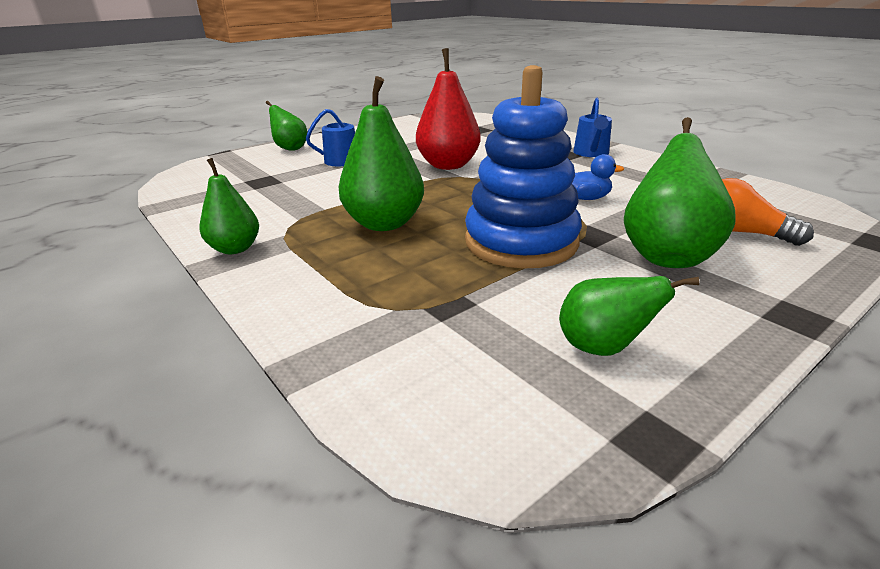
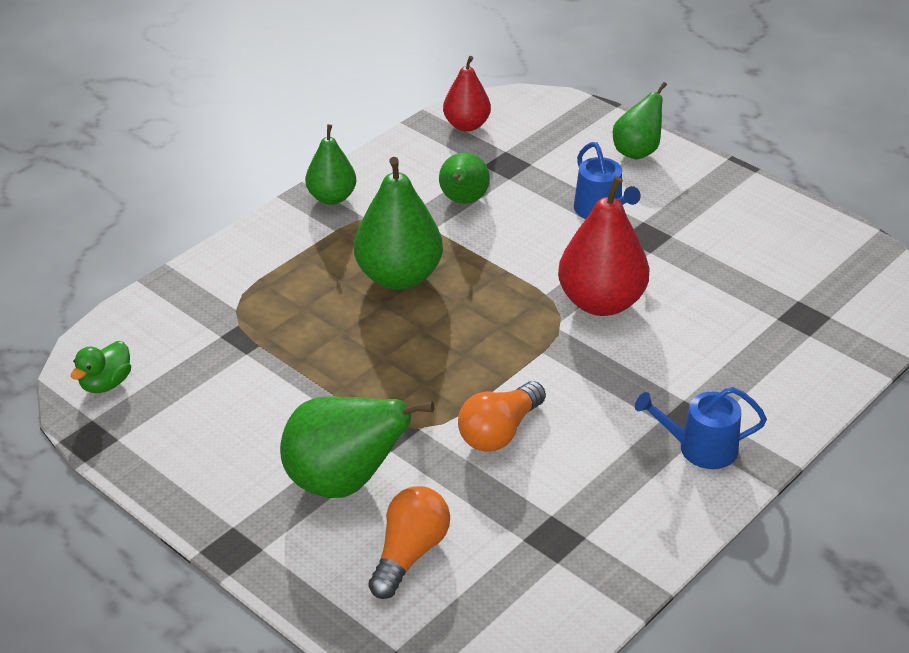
camera: 80 degrees right, 10 degrees up
blue stacking toy [465,65,582,269] -> none
green pear [559,276,699,356] -> green pear moved to [439,153,490,204]
blue duck [572,154,624,200] -> orange light bulb [458,381,546,452]
none -> green duck [71,341,131,393]
none -> red pear [443,56,491,131]

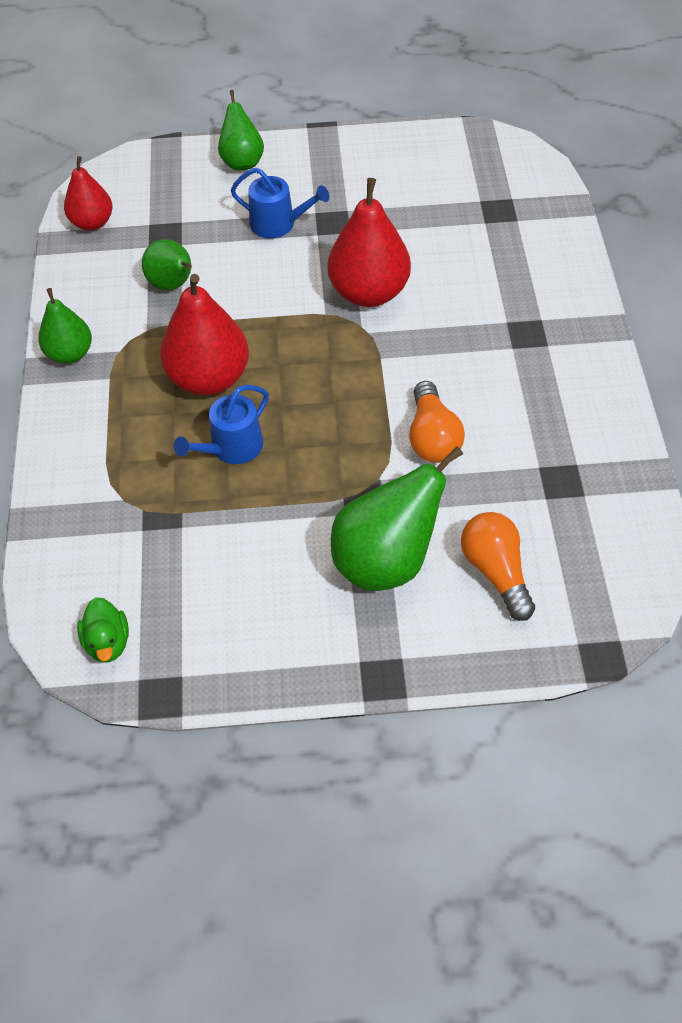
camera: 45 degrees left, 15 degrees up
green pear [354,157,443,290] -> red pear [160,274,249,395]
blue watering can [635,387,767,469] -> blue watering can moved to [174,385,269,464]

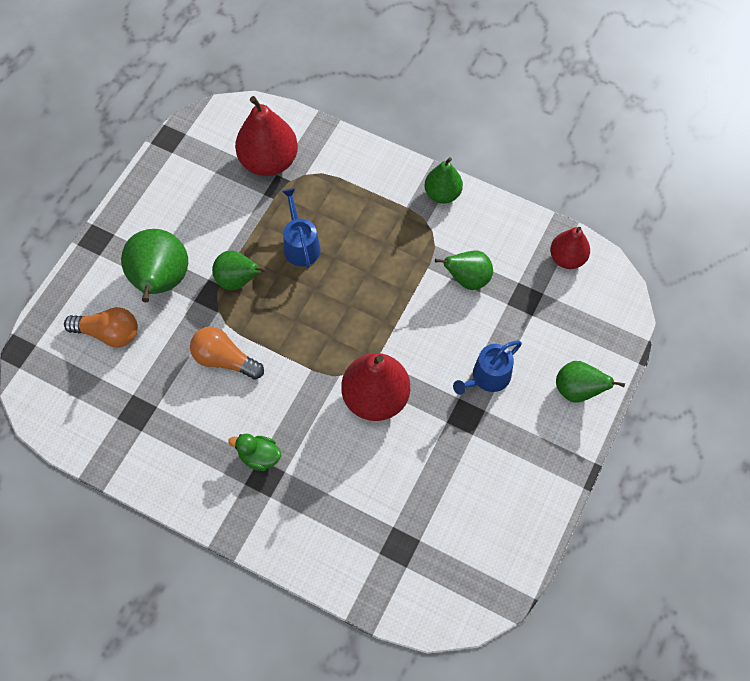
camera: 120 degrees right, 10 degrees up
green duck [77,597,129,662] -> green duck moved to [228,434,281,471]
red pear [160,274,249,395] -> red pear moved to [235,96,298,176]
none -> green pear [212,251,267,290]

